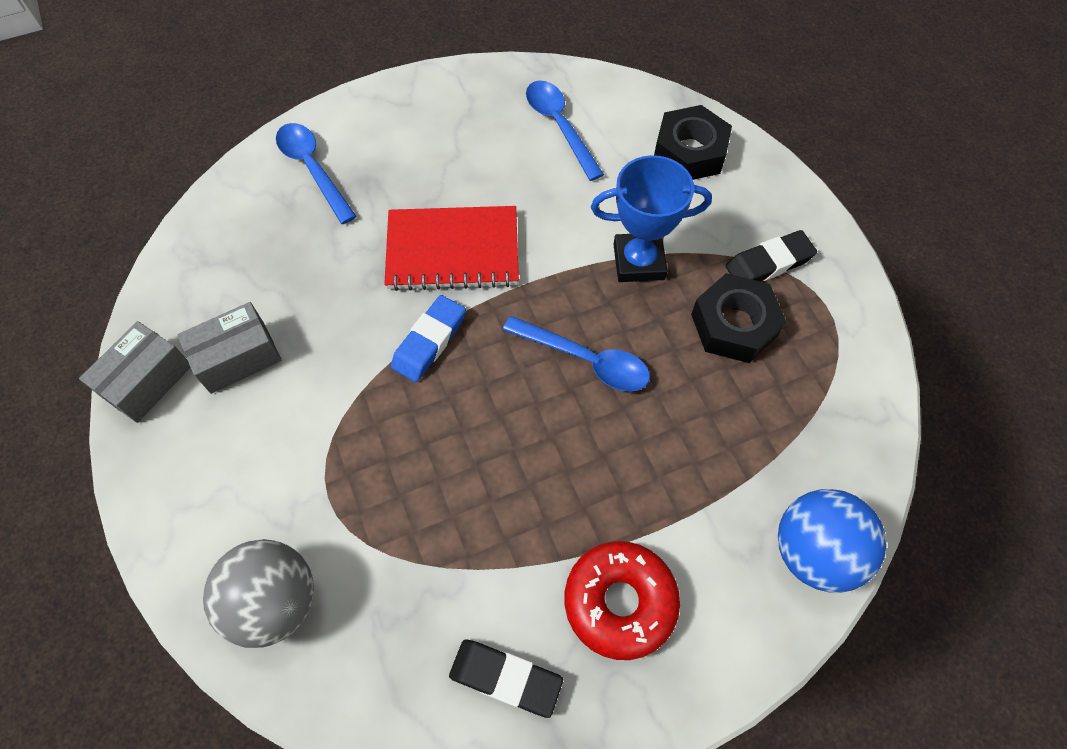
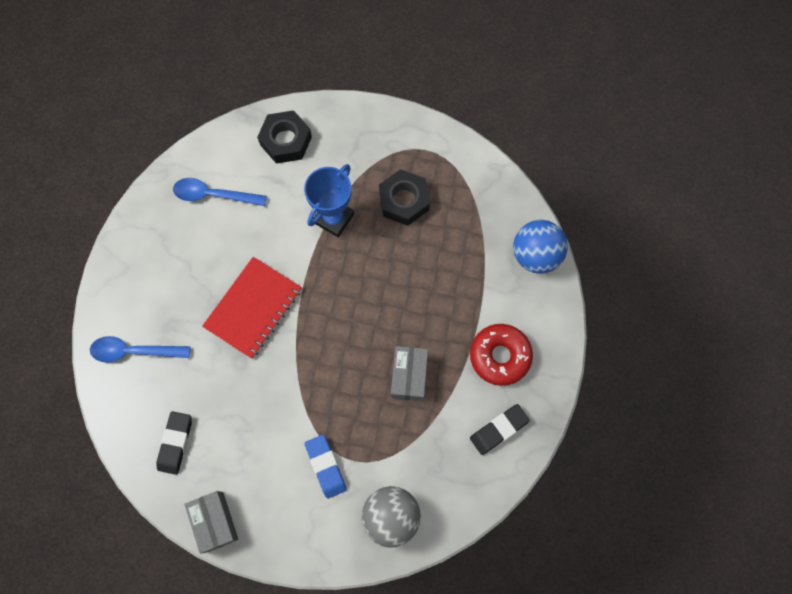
camera: 55 degrees left, 10 degrees up
grey box [177,302,282,394] -> grey box moved to [391,346,428,401]
blue eraser [391,295,466,382] -> blue eraser moved to [305,435,347,499]
blue spoon [503,316,650,392] -> none
black eraser [726,230,817,281] -> black eraser moved to [156,411,192,475]

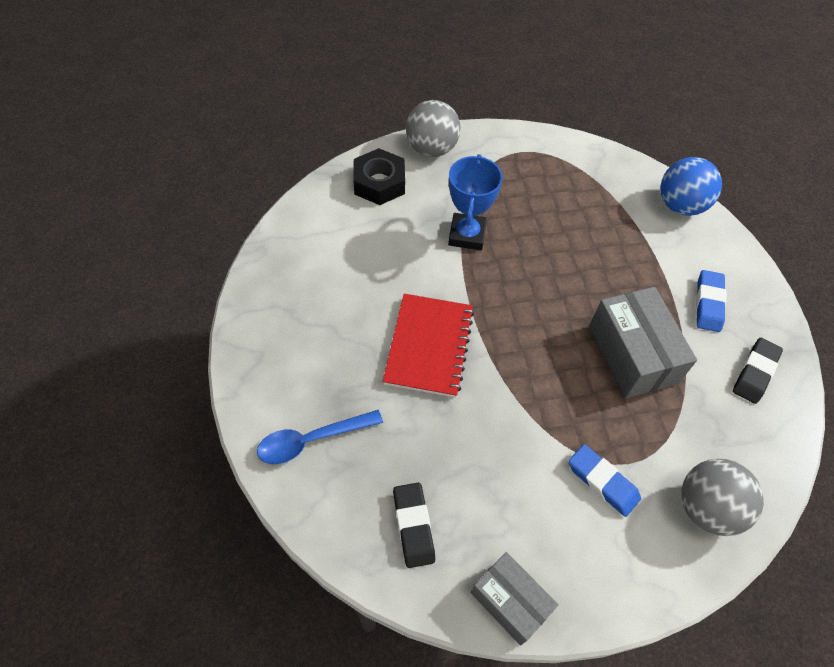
camera: 25 degrees left, 15 degrees down
blue spoon [173,178,267,206] -> none
black nut [379,169,430,226] -> none
grey box [391,346,428,401] -> grey box [589,287,697,398], size x1.55
red donut [470,324,533,386] -> blue eraser [696,270,726,332]
none -> grey ball [406,100,461,157]

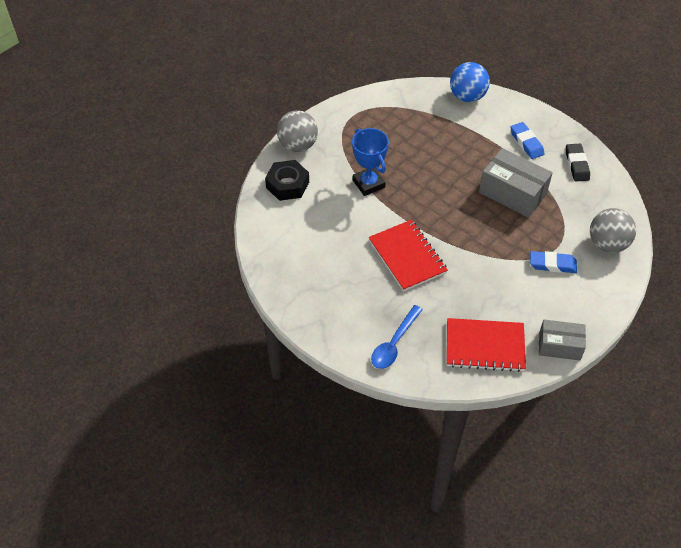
camera: 35 degrees left, 5 degrees down
black eraser [393,483,435,568] -> red notebook [447,318,526,372]

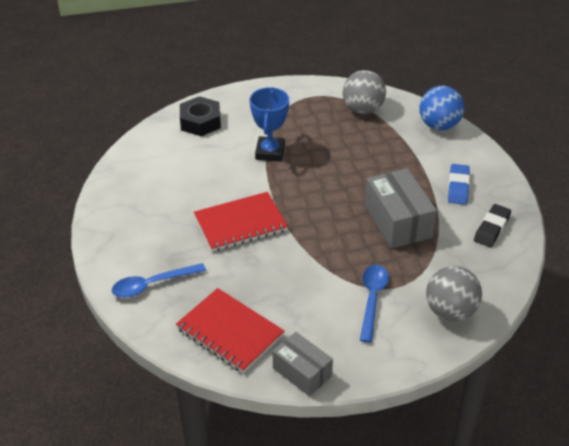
camera: 35 degrees right, 10 degrees down
grey ball [277,110,318,152] -> grey ball moved to [343,70,386,114]
red notebook [369,220,448,291] -> red notebook turned 60 degrees clockwise [194,192,288,252]
blue eraser [530,251,577,273] -> blue spoon [360,265,389,343]

